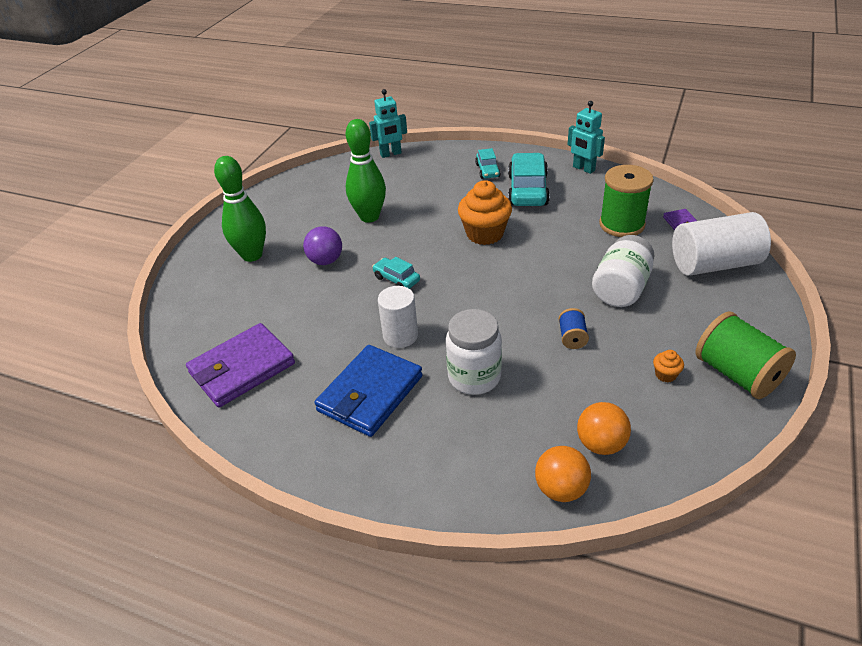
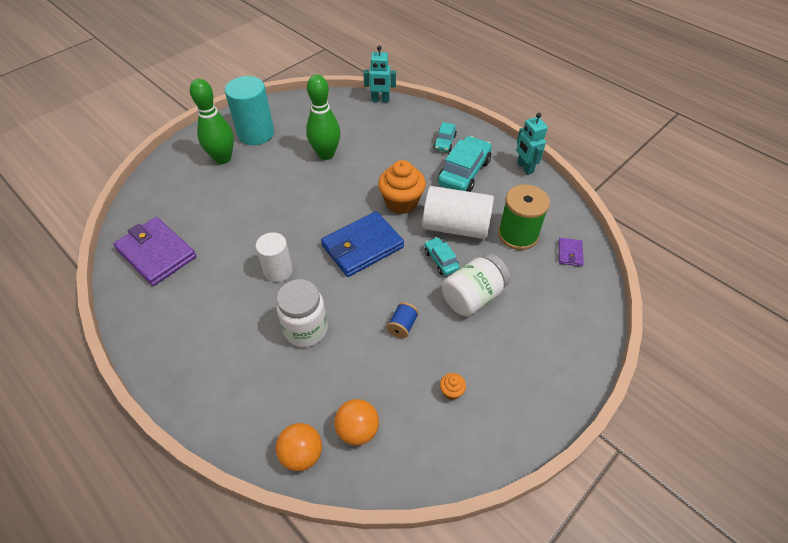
camera: 20 degrees right, 10 degrees up
purple wallet [186,323,295,407] -> purple wallet turned 60 degrees clockwise [113,217,197,286]
purple ball [303,226,342,265] -> none
blue wallet [314,345,423,437] -> blue wallet moved to [321,211,404,277]
turquoise car [372,257,420,289] -> turquoise car moved to [424,237,460,276]
white cylinder [672,212,771,276] -> white cylinder moved to [422,186,494,239]
green spool [695,312,796,399] -> none
none -> turquoise cylinder [225,76,274,145]

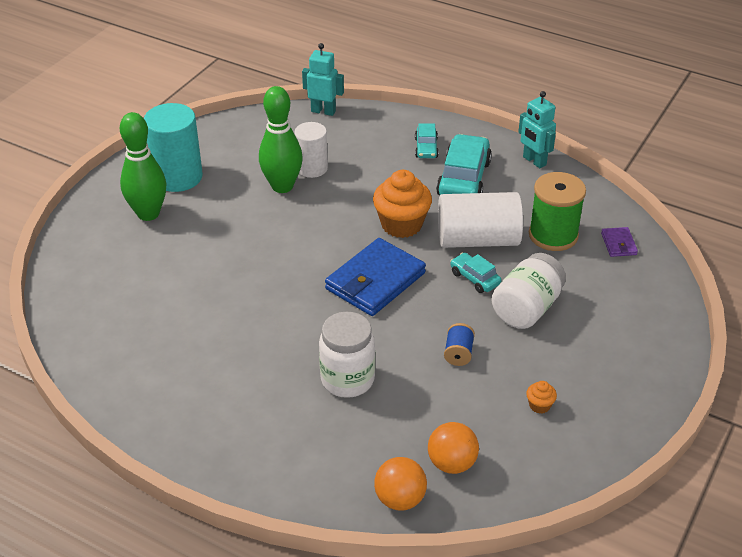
camera: 15 degrees left, 10 degrees down
purple wallet [113,217,197,286] -> none
white cylinder [255,232,293,282] -> white cylinder moved to [294,122,328,178]
turquoise robot [363,46,396,103] -> turquoise robot turned 150 degrees counterclockwise [302,43,344,116]

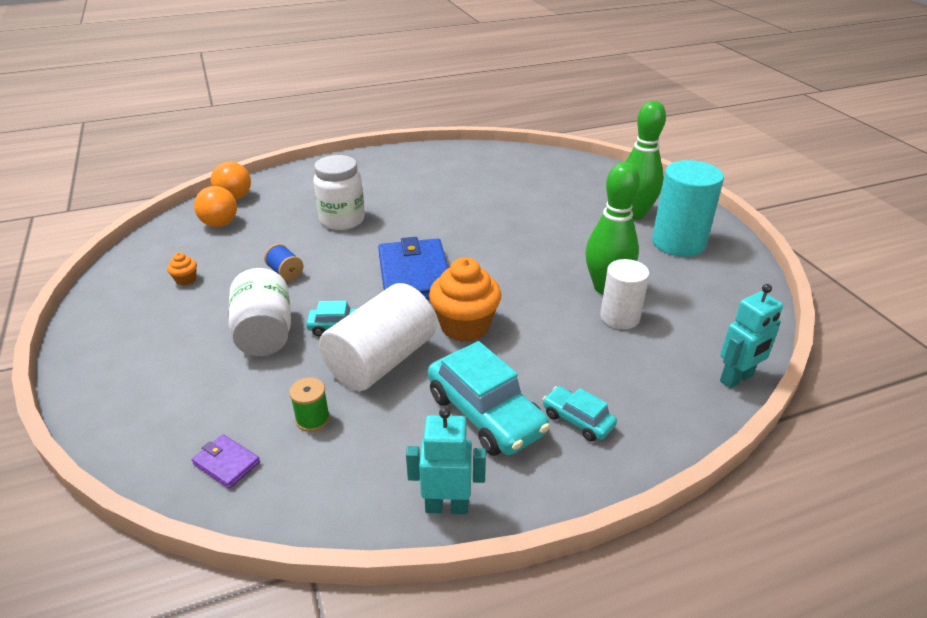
camera: 130 degrees right, 5 degrees down
green spool [529,172,586,251] -> green spool [289,378,330,432], size x0.49

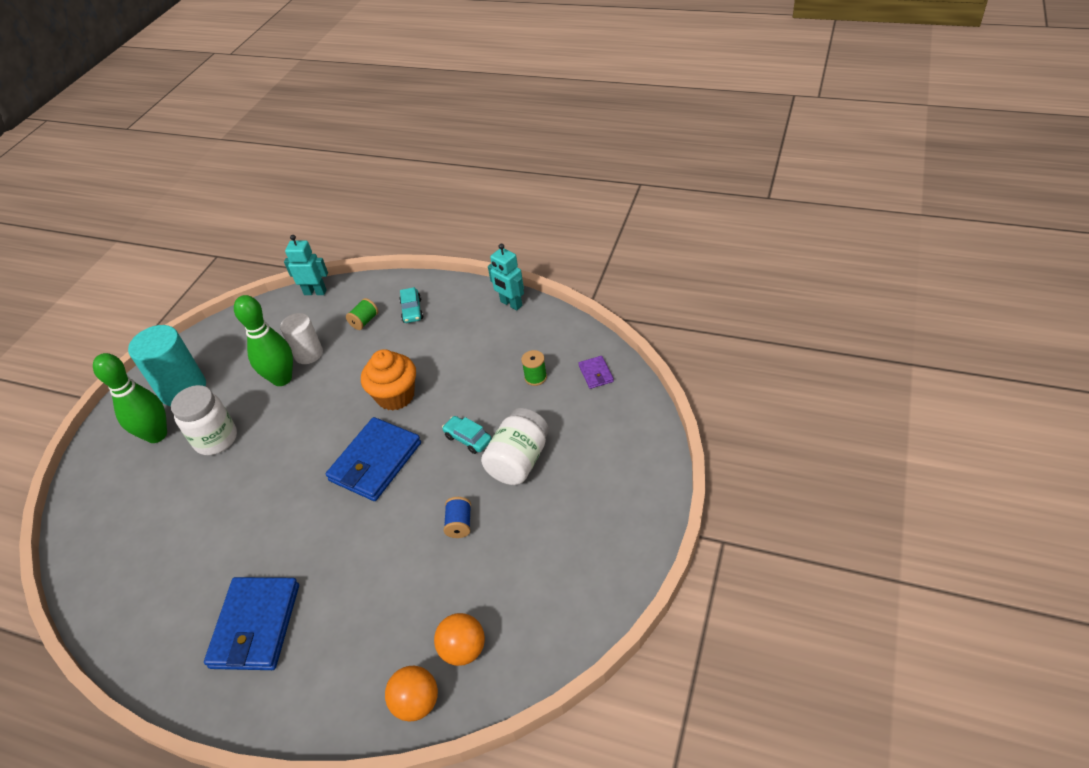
camera: 135 degrees left, 10 degrees up
orange cupcake [167,252,197,286] -> none
white jar [313,155,365,230] -> white jar moved to [171,385,237,455]
white cylinder [319,283,436,391] -> none
turquoise car [428,341,550,456] -> none
none -> blue wallet [204,577,299,670]
none -> green spool [346,298,378,330]

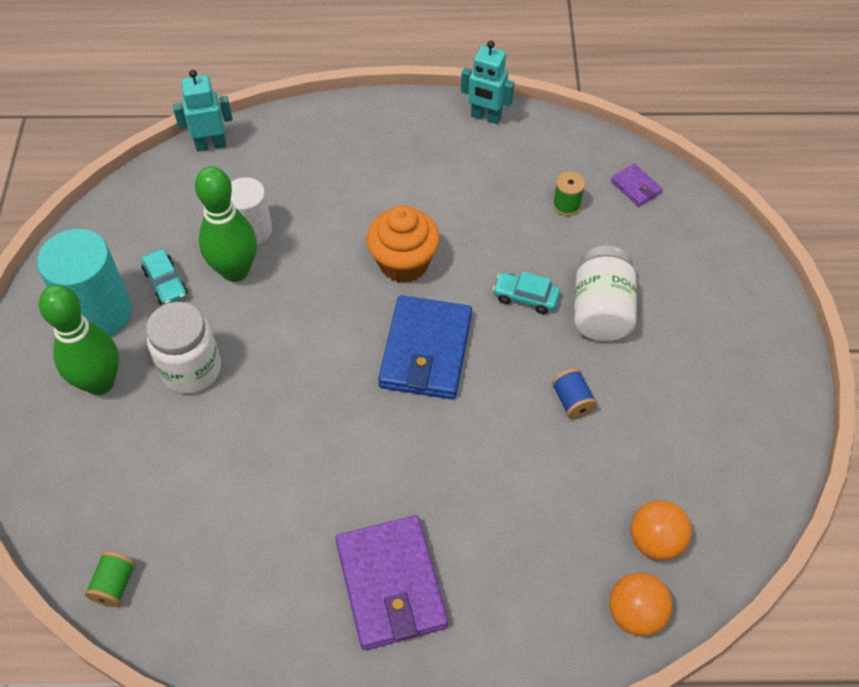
camera: 25 degrees left, 10 degrees up
blue wallet [204,577,299,670] -> purple wallet [335,515,448,650]
green spool [346,298,378,330] -> green spool moved to [85,551,136,607]
turquoise car [399,287,423,323] -> turquoise car moved to [141,249,188,305]

